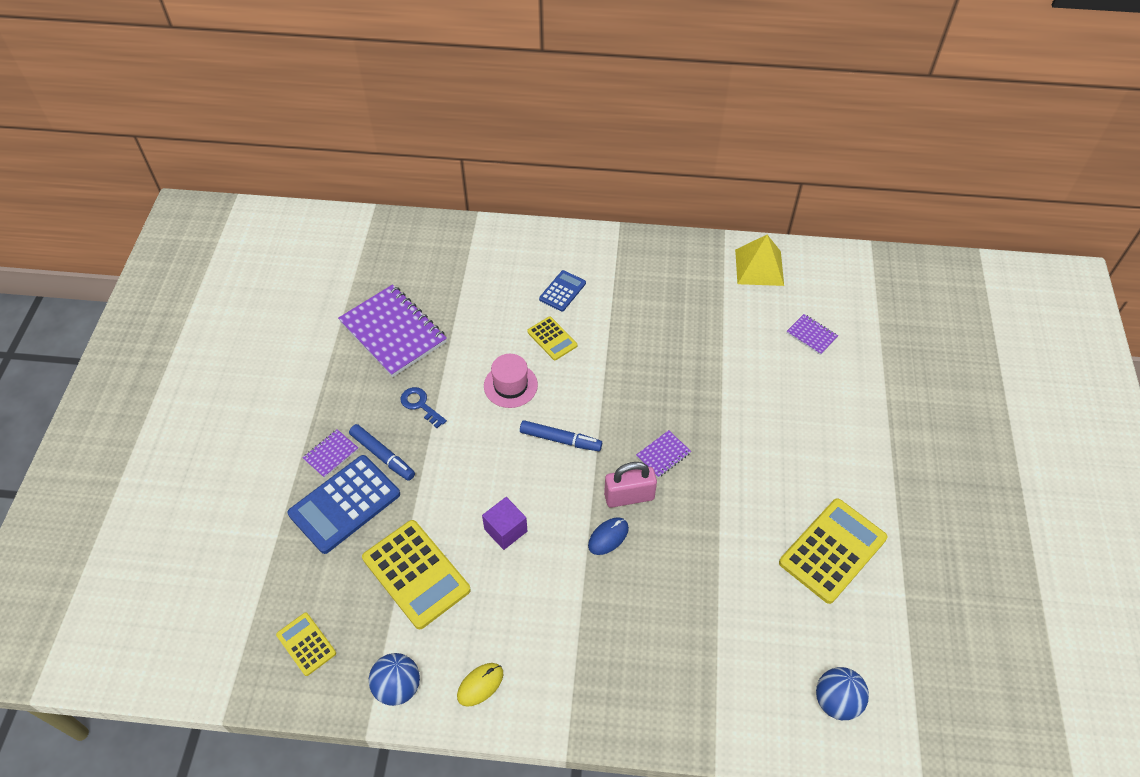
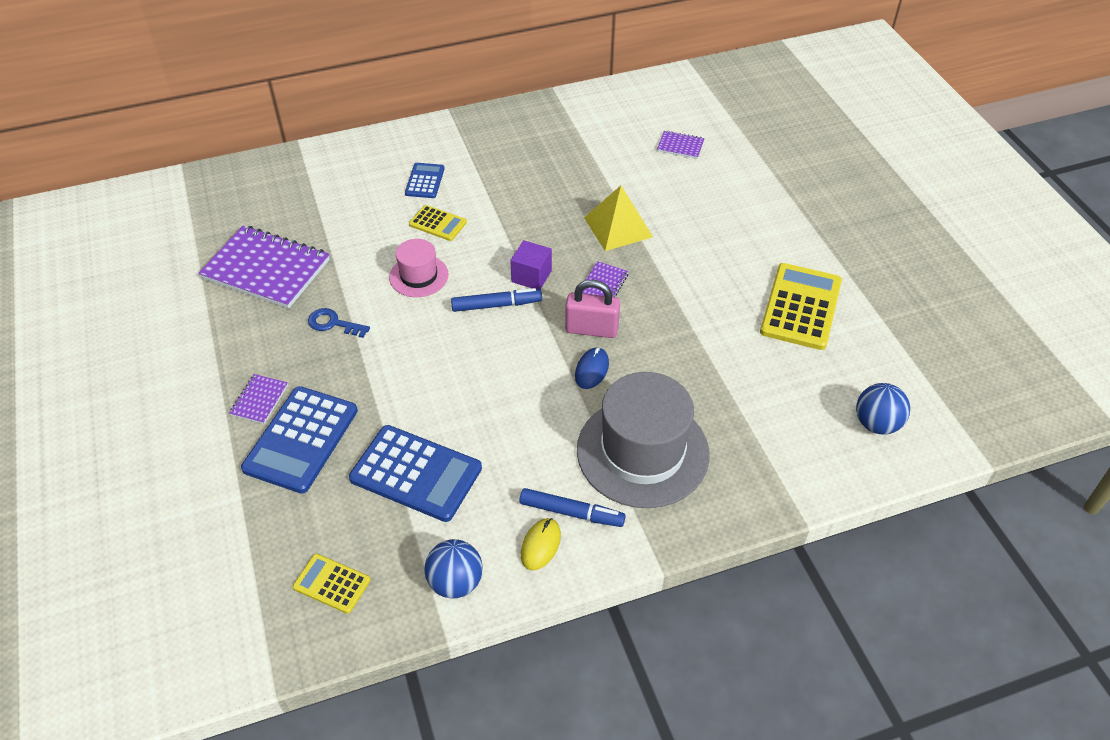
camera: 25 degrees left, 5 degrees down
blue marker [349,424,415,481] -> blue marker moved to [520,488,626,527]
yellow calculator [362,520,471,629] -> blue calculator [349,425,482,522]
purple cube [482,497,527,550] -> purple cube moved to [510,240,552,289]
pink padlock [604,462,657,508] -> pink padlock turned 45 degrees clockwise [565,280,620,338]
yellow pyramid [735,235,784,286] -> yellow pyramid moved to [584,186,653,251]
none -> grey hat [577,372,710,508]

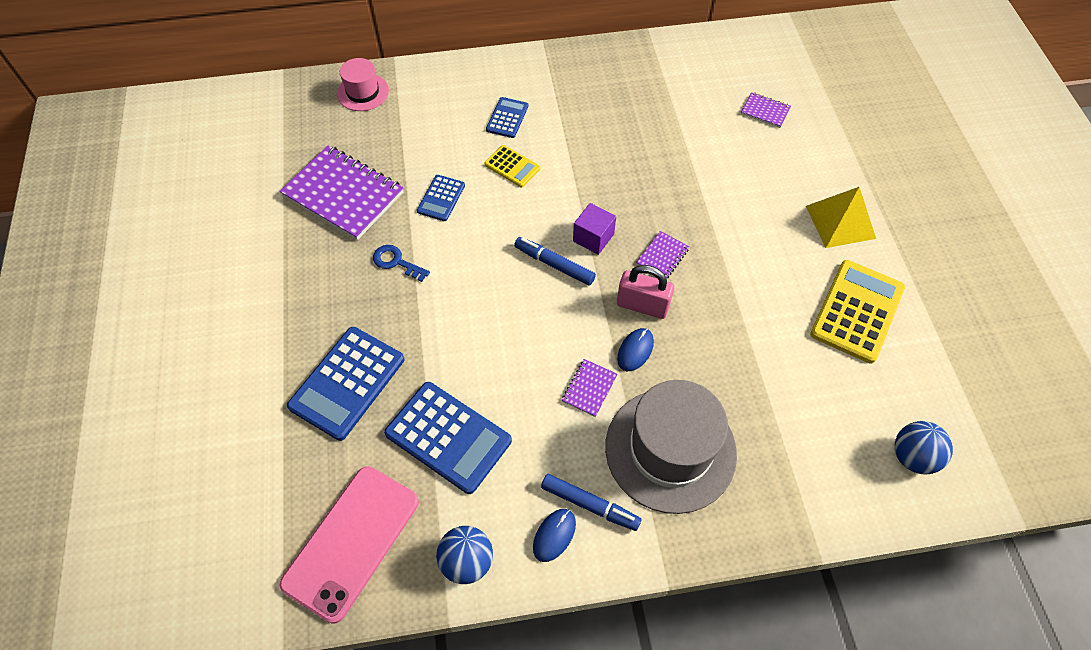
camera: 10 degrees right, 10 degrees up
purple notebook [229,374,288,424] -> purple notebook moved to [562,359,618,417]
yellow calculator [293,554,371,614] -> pink phone [279,466,419,624]
pink hat [389,239,449,297] -> pink hat moved to [337,58,389,111]
blue marker [451,288,542,312] -> blue marker turned 150 degrees counterclockwise [514,237,596,285]
yellow mouse [521,518,561,570] -> blue mouse [533,509,576,562]
yellow pyramid [584,186,653,251] -> yellow pyramid moved to [806,187,876,248]
none -> blue calculator [417,175,465,221]

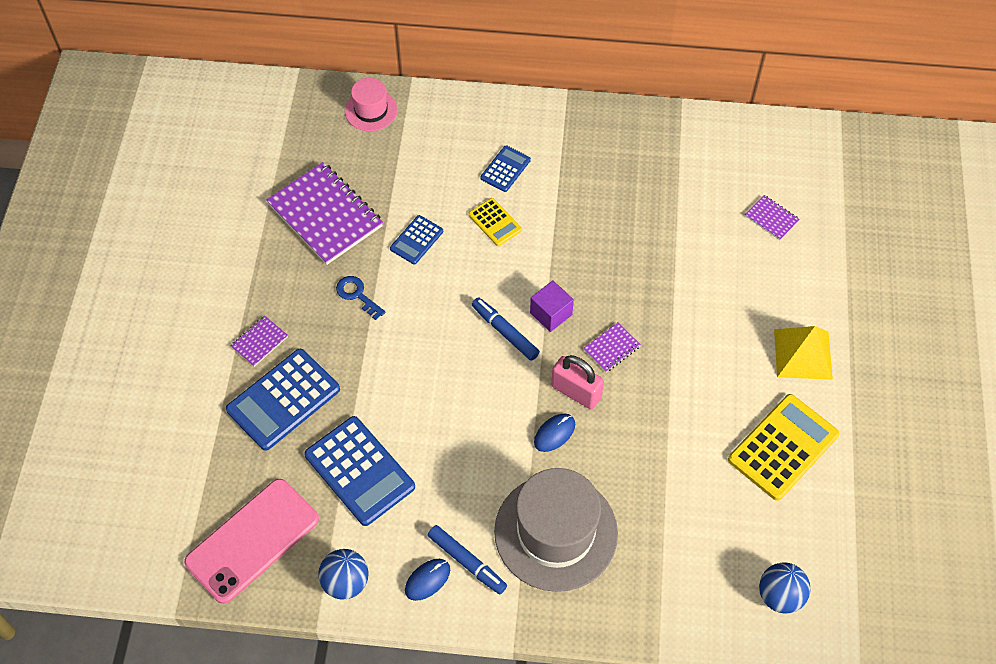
camera: 15 degrees right, 0 degrees up
purple notebook [562,359,618,417] -> purple notebook moved to [231,316,288,367]

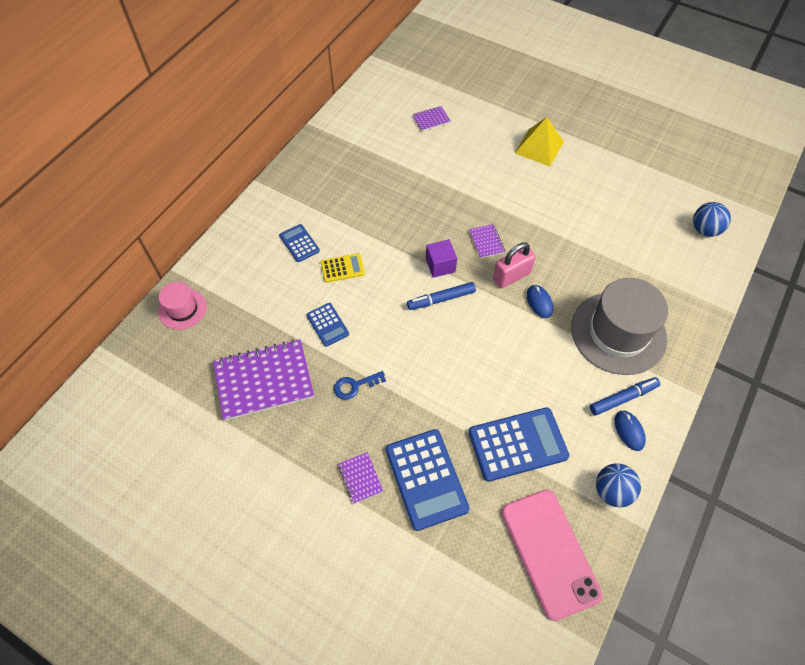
camera: 65 degrees left, 0 degrees up
yellow calculator [728,394,839,501] -> none

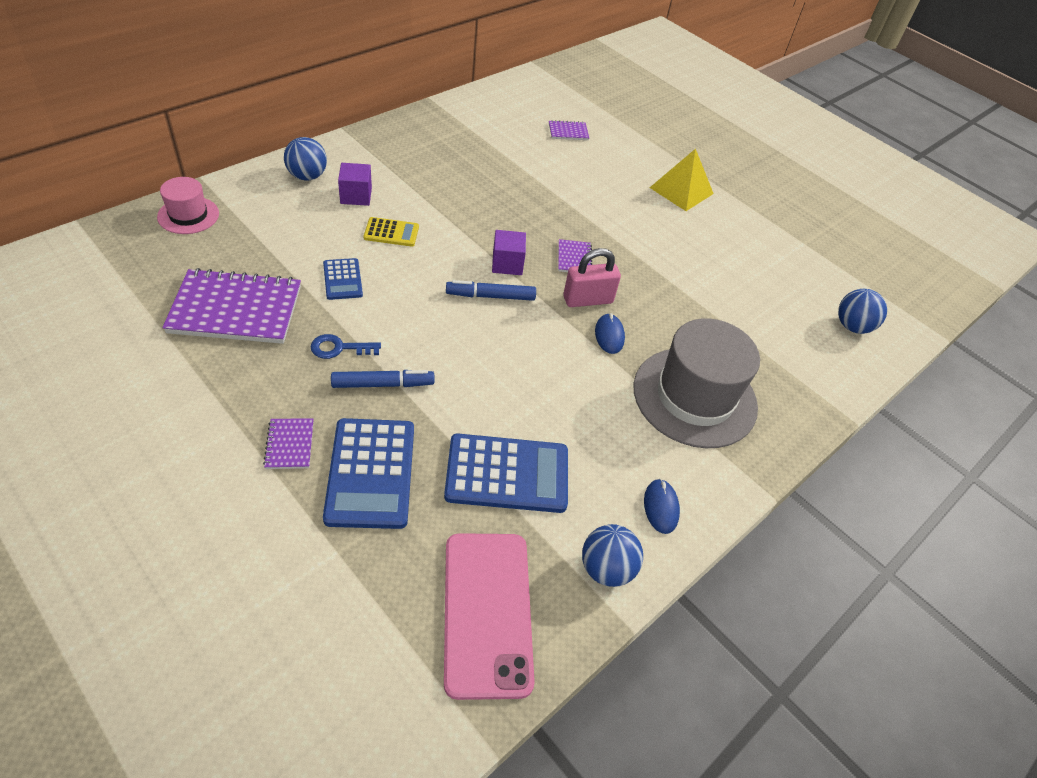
camera: 10 degrees right, 10 degrees down
blue calculator [279,224,320,262] -> purple cube [338,163,372,206]
blue marker [590,377,660,416] -> blue marker moved to [331,370,435,388]
none -> blue ball [284,137,327,181]

